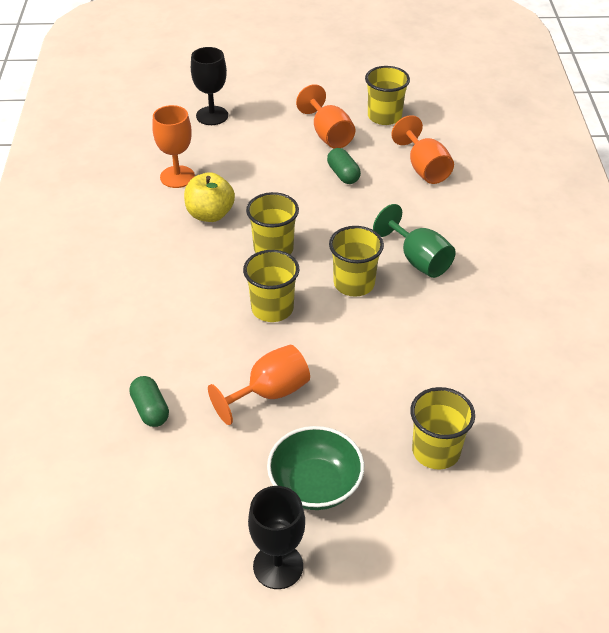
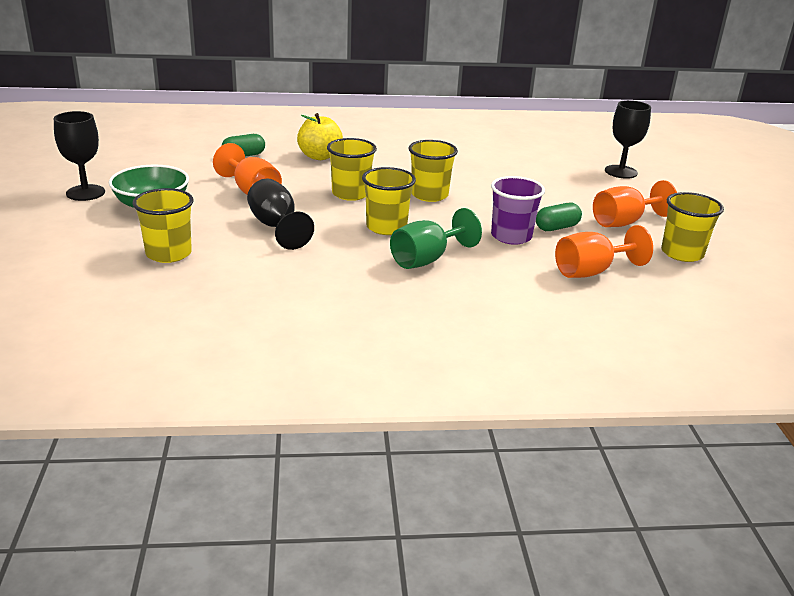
camera: 85 degrees right, 15 degrees down
orange goblet [152,105,195,188] -> none
yellow apple [184,172,235,222] -> yellow apple moved to [297,113,343,160]
none -> black goblet [247,178,314,250]
none -> purple cup [491,176,545,245]

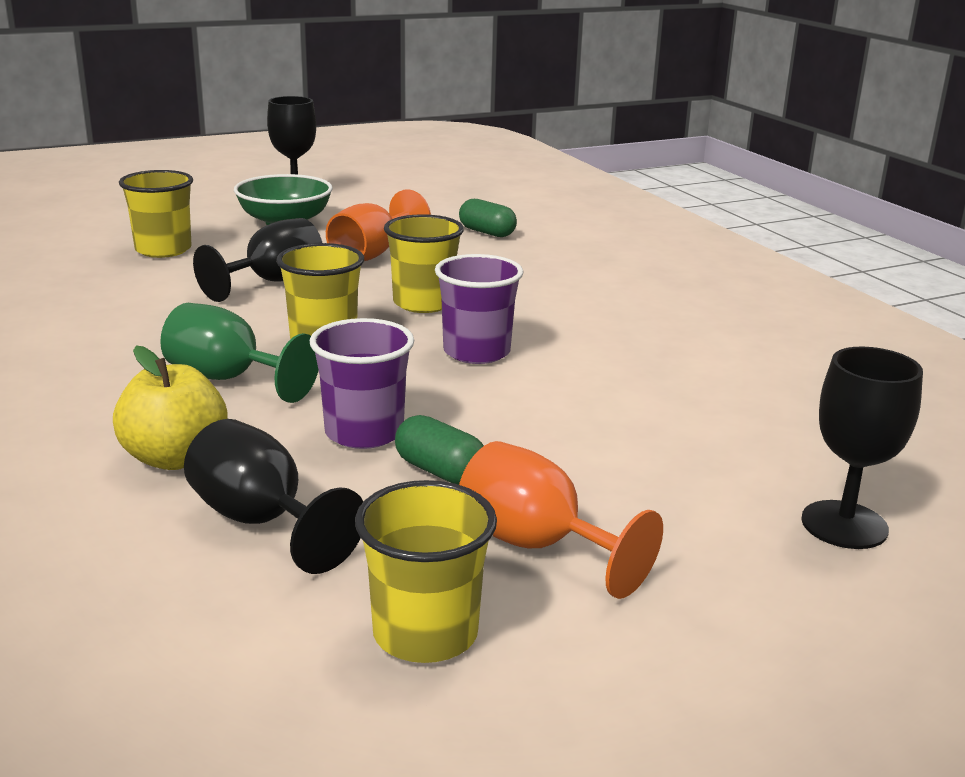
camera: 70 degrees right, 5 degrees down
yellow apple [297,113,343,160] -> yellow apple moved to [113,346,228,470]
yellow cup [409,140,458,202] -> purple cup [435,254,523,364]
orange goblet [555,225,653,278] -> black goblet [184,419,363,574]

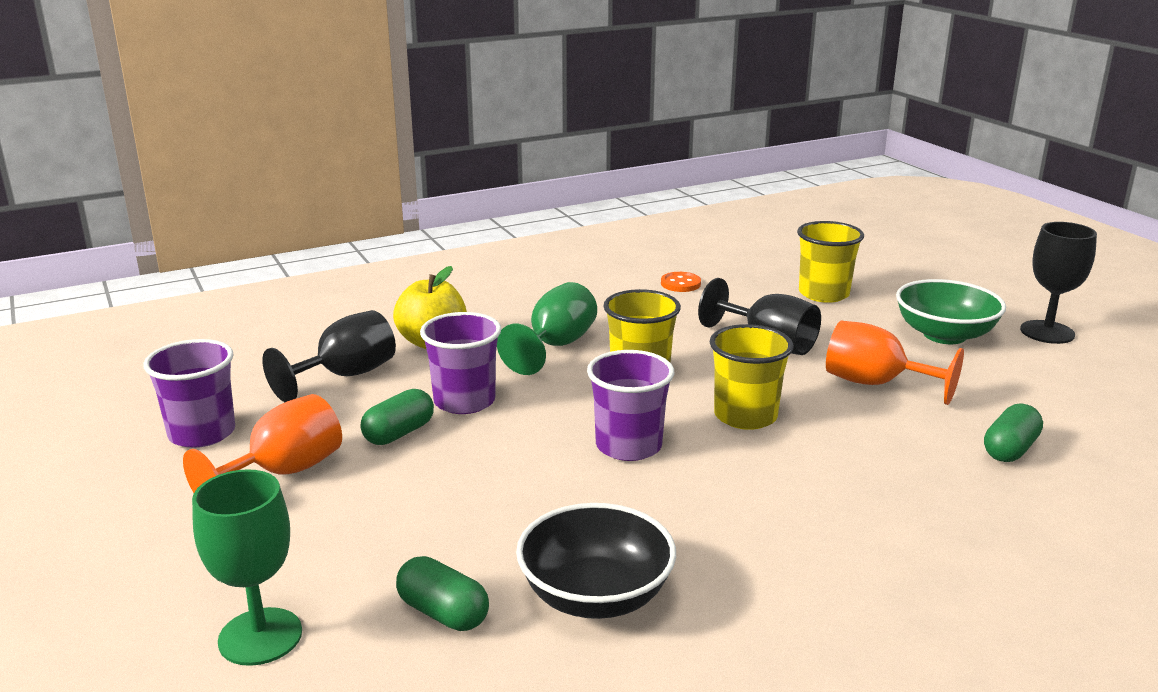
camera: 90 degrees right, 0 degrees up
yellow cup [355,480,497,663] -> purple cup [143,339,235,448]
black goblet [801,347,923,549] -> green goblet [192,469,302,666]
none -> green capsule [396,556,489,631]
none -> black bowl [516,503,676,619]
none -> orange button [661,272,701,292]

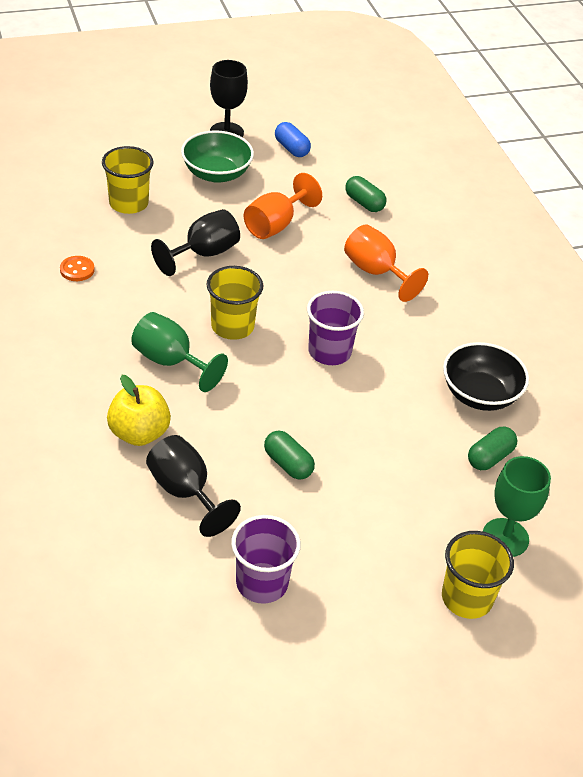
camera: 85 degrees left, 20 degrees up
orange goblet [183,394,342,493] -> orange goblet moved to [344,225,428,302]
purple cup [420,312,502,414] -> none
yellow cup [710,324,793,430] -> yellow cup moved to [442,531,514,619]
none -> blue capsule [275,122,311,157]

